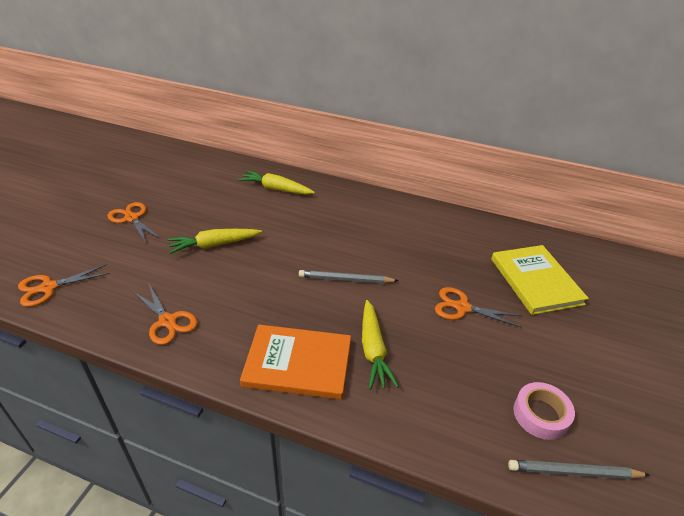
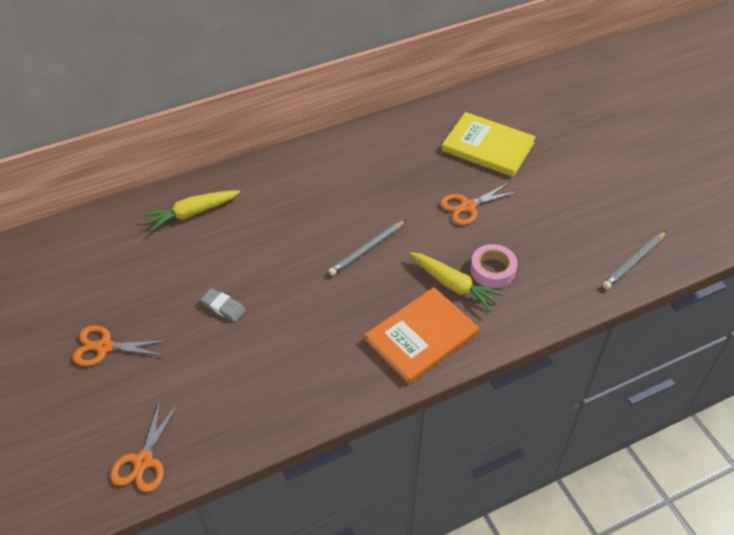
camera: 45 degrees left, 10 degrees up
orange scissors [133,284,198,345] -> none
yellow carrot [168,229,262,254] -> grey eraser [200,288,246,322]
pink tape [514,382,575,440] -> pink tape moved to [470,244,517,288]

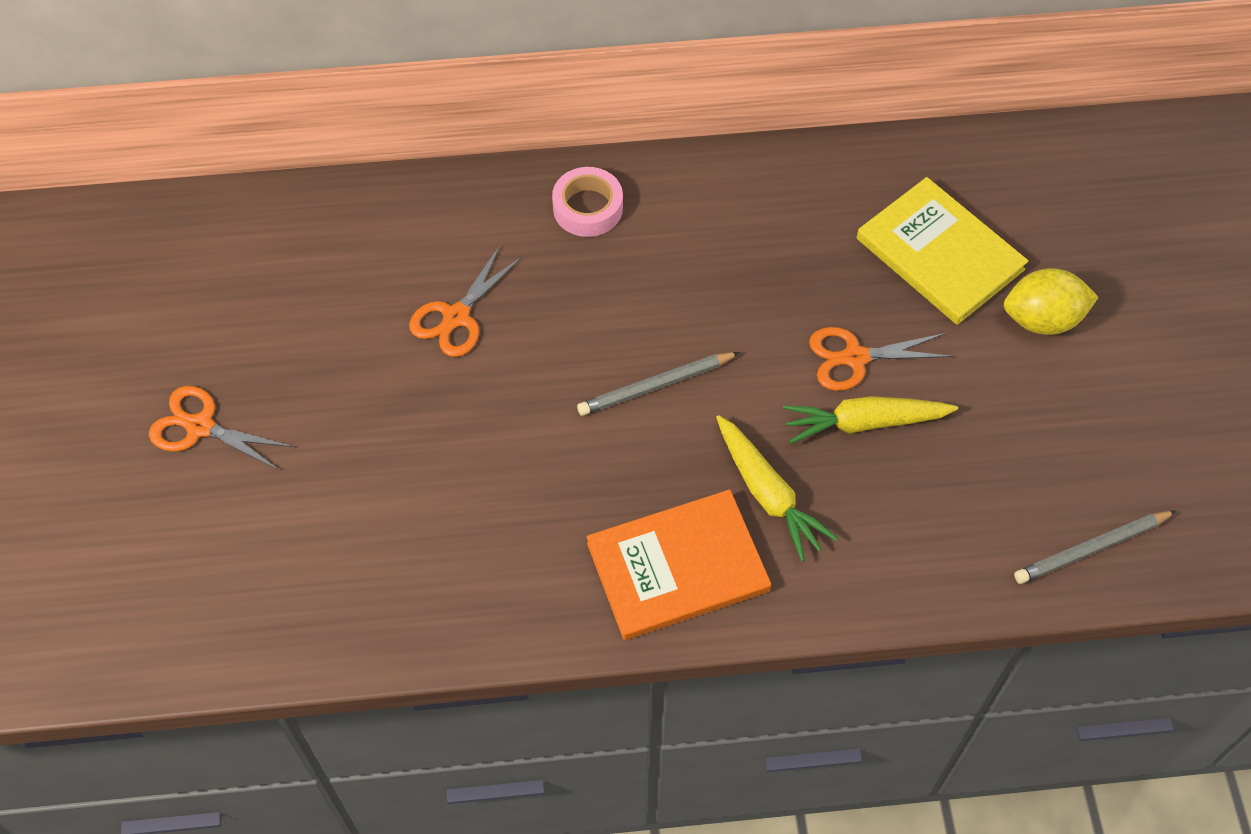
camera: 20 degrees right, 10 degrees up
orange scissors [110,401,178,492] -> orange scissors moved to [409,246,523,357]
yellow carrot [143,190,240,231] -> yellow carrot moved to [783,396,958,444]
grey eraser [200,288,246,322] -> none
pink tape [470,244,517,288] -> pink tape moved to [552,167,623,237]
none -> yellow lemon [1004,268,1099,335]

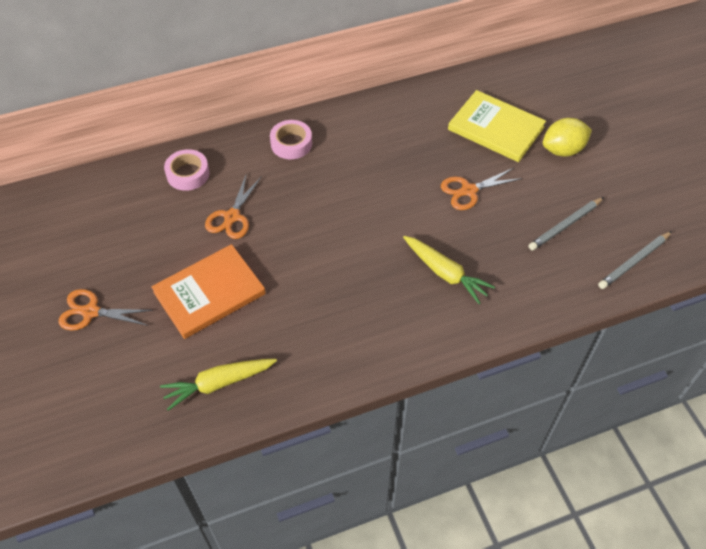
camera: 15 degrees left, 5 degrees down
grey pencil [577,352,740,416] -> grey pencil moved to [528,197,604,251]
orange book [587,490,771,640] -> orange book moved to [151,244,266,339]
yellow carrot [783,396,958,444] -> yellow carrot moved to [160,359,277,411]
none -> pink tape [164,149,209,191]

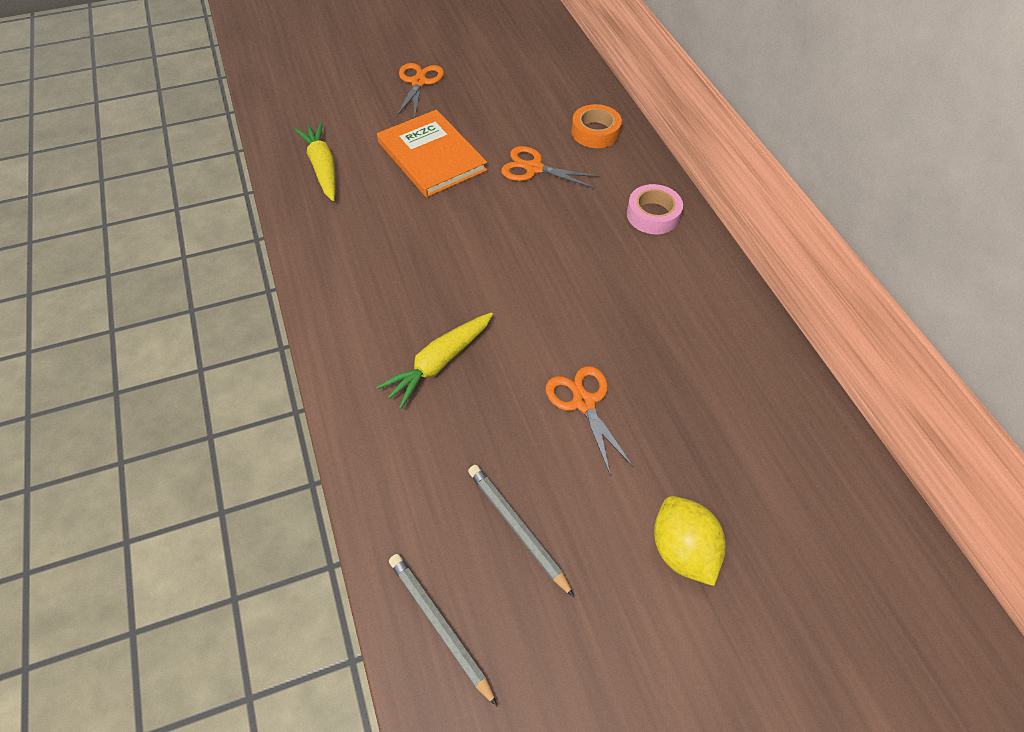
camera: 90 degrees right, 0 degrees up
pink tape [164,149,209,191] -> orange tape [572,104,622,148]
yellow book [448,90,546,162] -> none

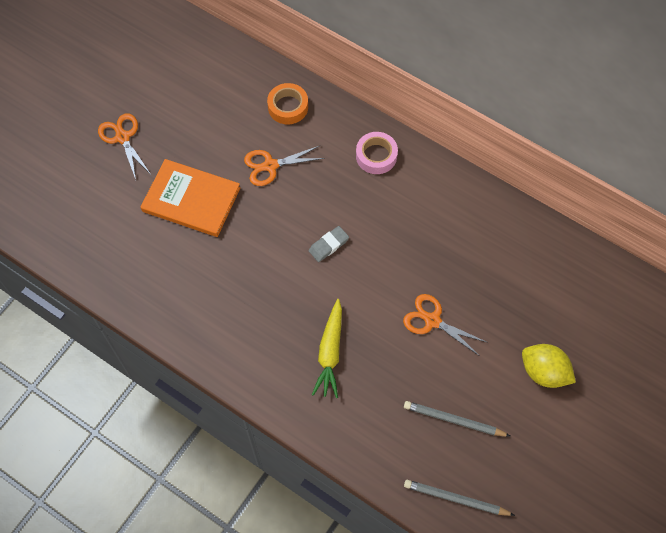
camera: 35 degrees left, 10 degrees up
yellow carrot [294,122,336,201] -> none
none -> grey eraser [309,226,349,262]

